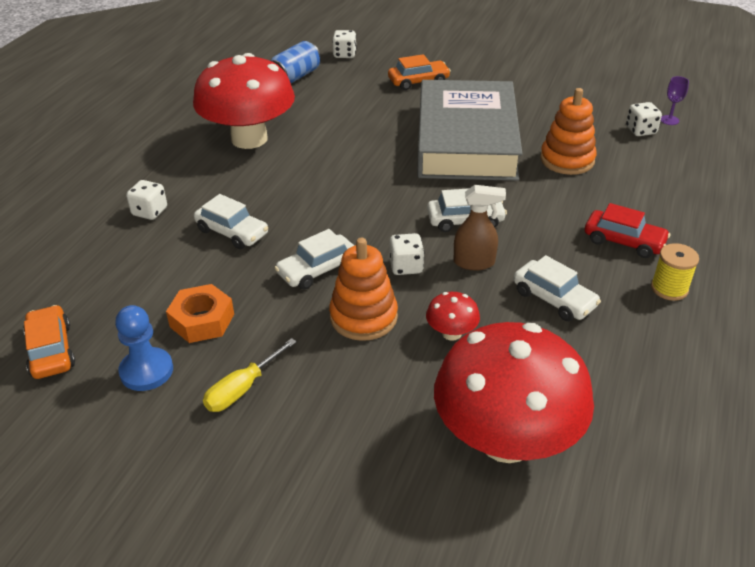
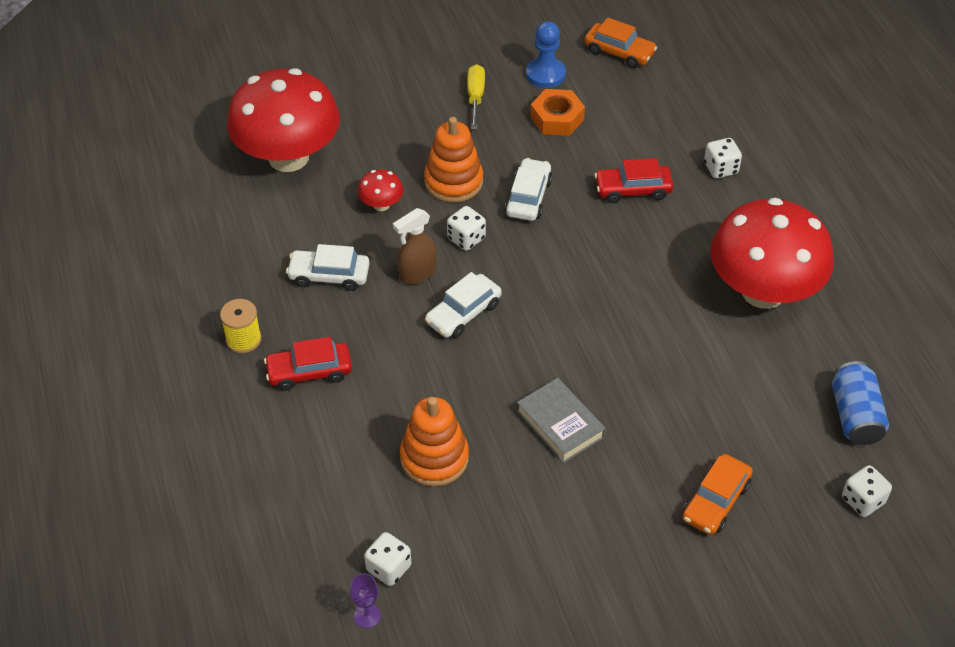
camera: 140 degrees right, 10 degrees up
white car [194,194,268,249] -> red car [594,158,674,203]
grey book [417,80,522,181] -> grey book [517,378,606,463], size x0.43

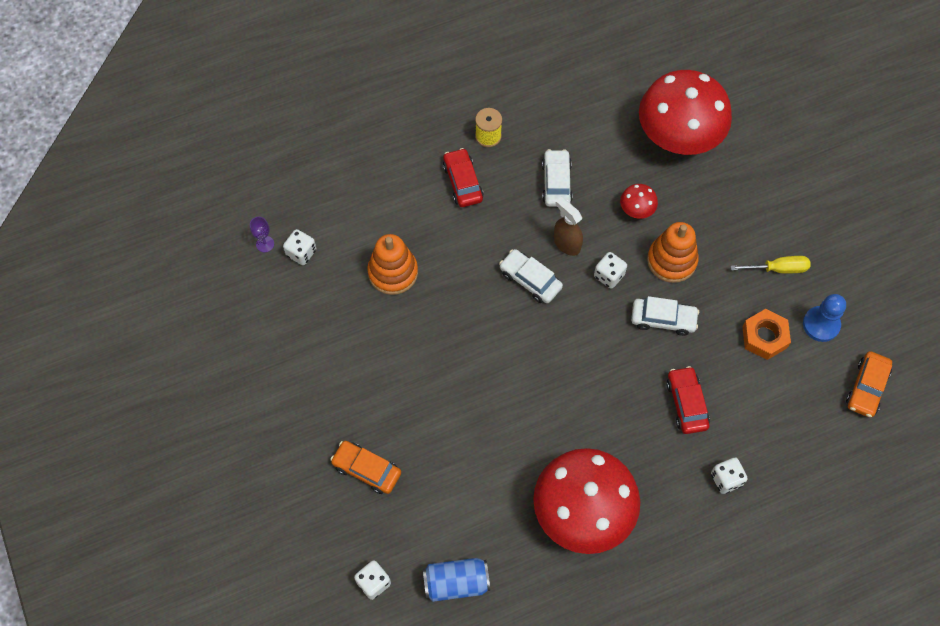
camera: 85 degrees right, 15 degrees up
grey book [517,378,606,463] -> none

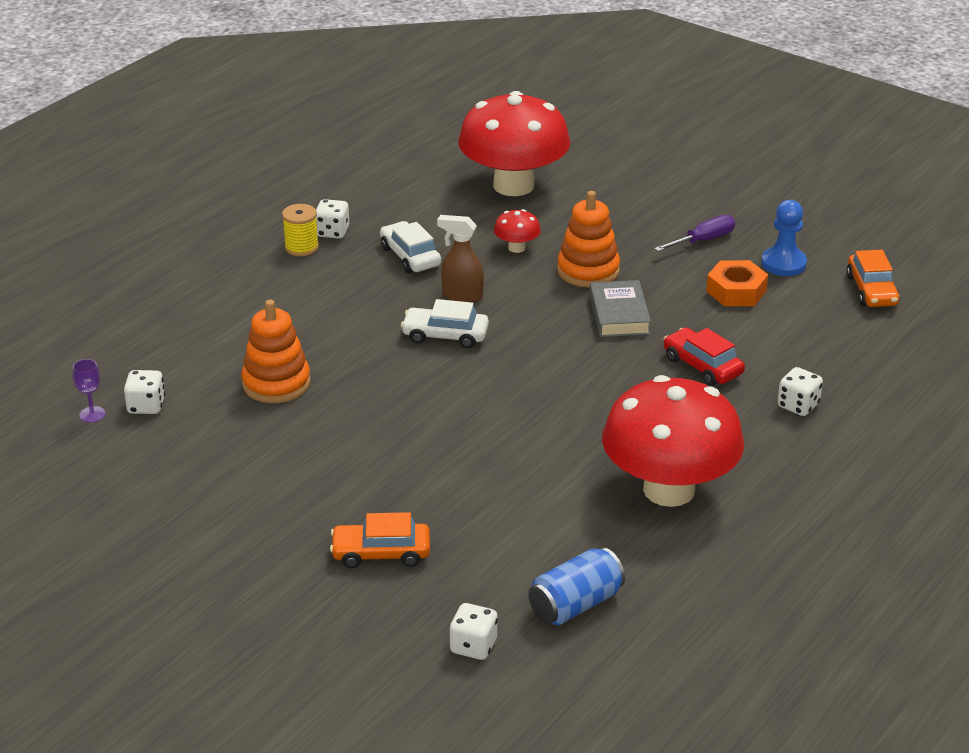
camera: 30 degrees left, 30 degrees down
red car [443,148,483,207] -> none
white dice [594,252,627,289] -> white dice moved to [316,199,349,239]
white car [631,296,699,336] -> grey book [590,280,651,337]
yellow screwdriver [731,256,811,274] -> purple screwdriver [654,215,735,252]

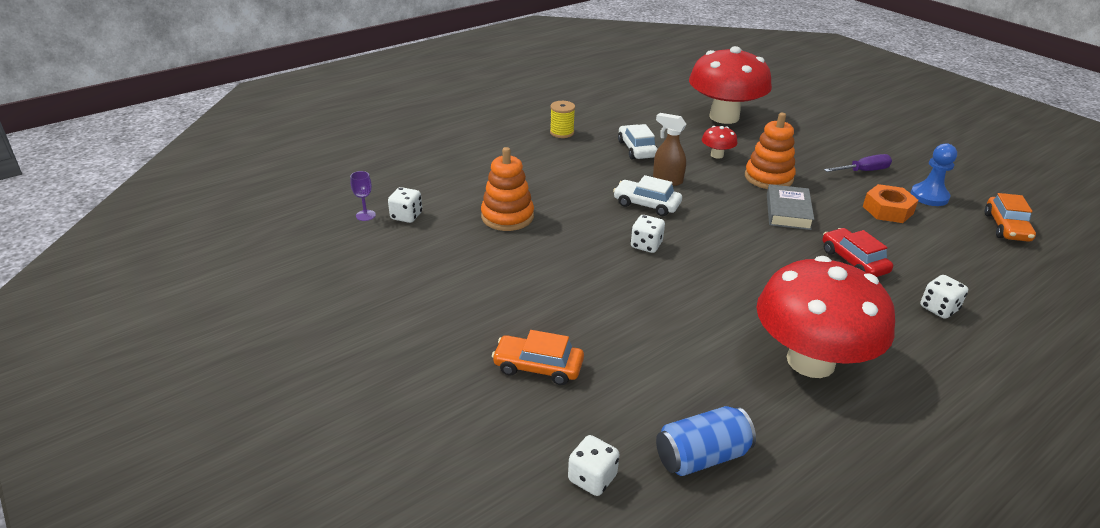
camera: 15 degrees right, 0 degrees up
white dice [316,199,349,239] -> white dice moved to [631,215,665,253]

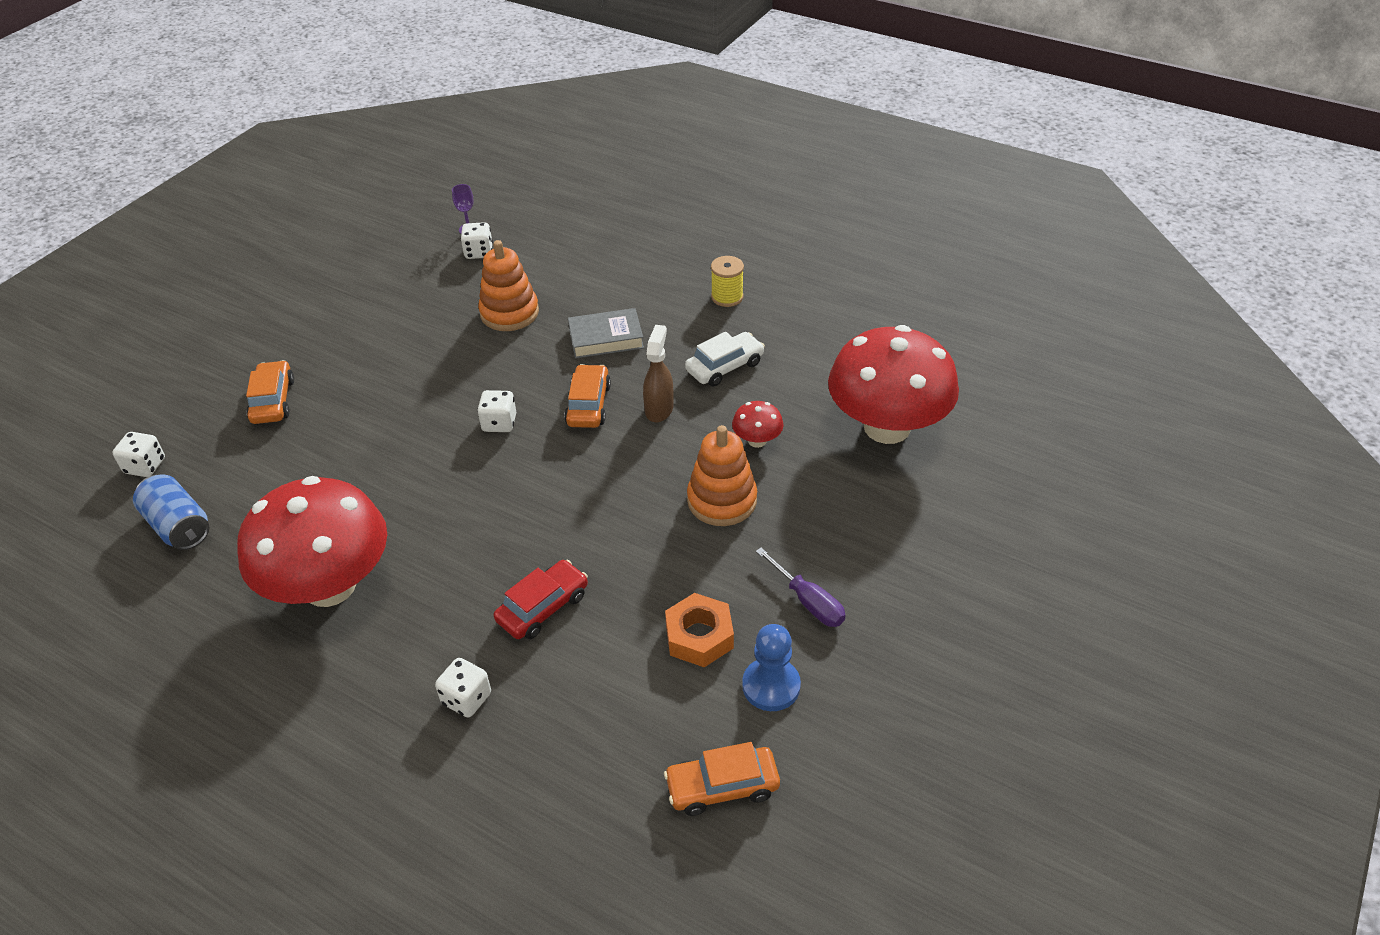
camera: 70 degrees right, 10 degrees up
white car [613,175,682,216] -> orange car [564,364,611,428]
grey book [767,184,814,230] -> grey book moved to [568,308,644,359]

